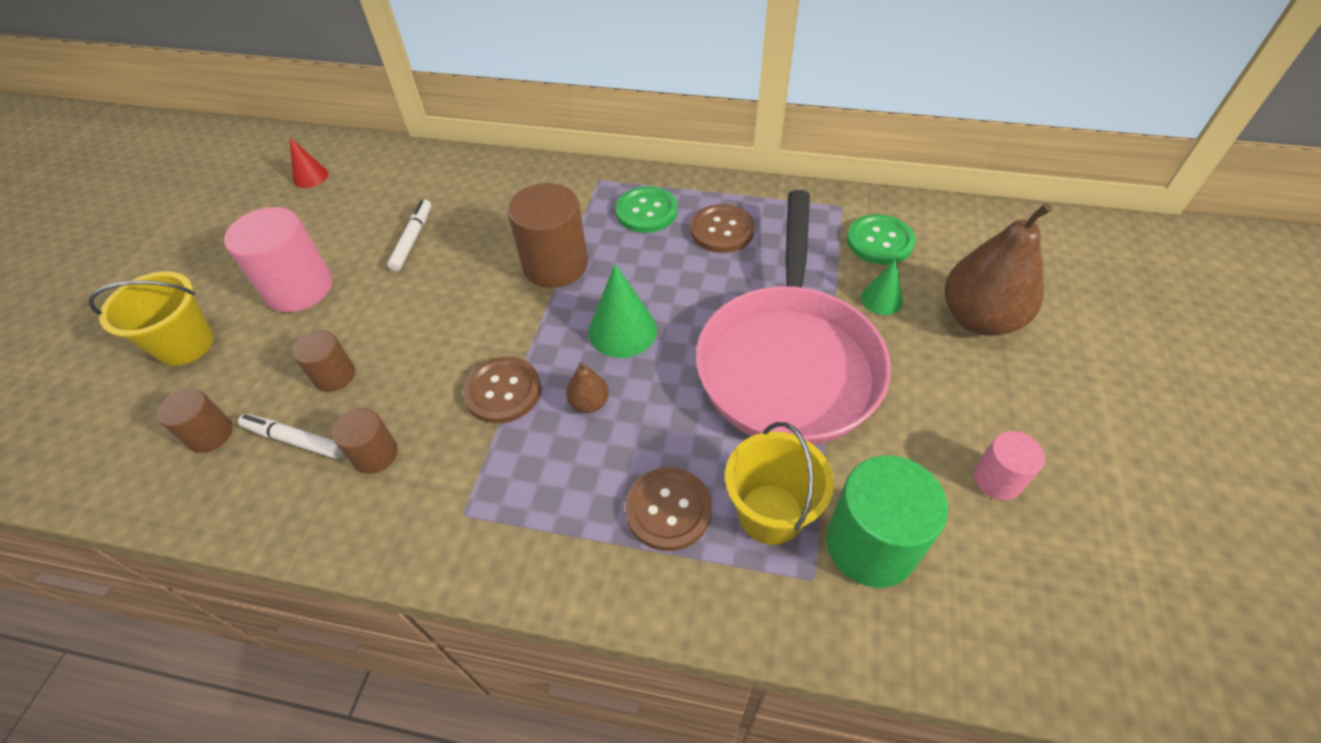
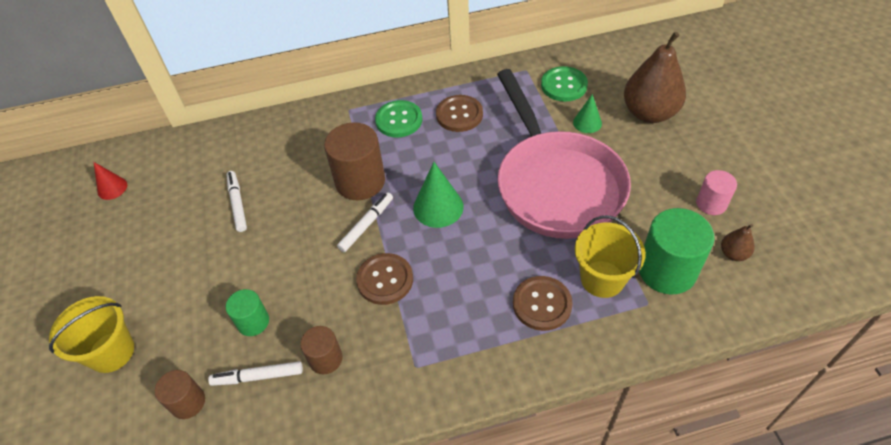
camera: 25 degrees left, 0 degrees up
pink cylinder [224,207,332,312] -> none
brown cylinder [292,330,355,392] -> green cylinder [226,289,269,336]
brown pear [566,362,609,413] -> brown pear moved to [721,224,755,261]
none -> white marker [337,192,393,252]

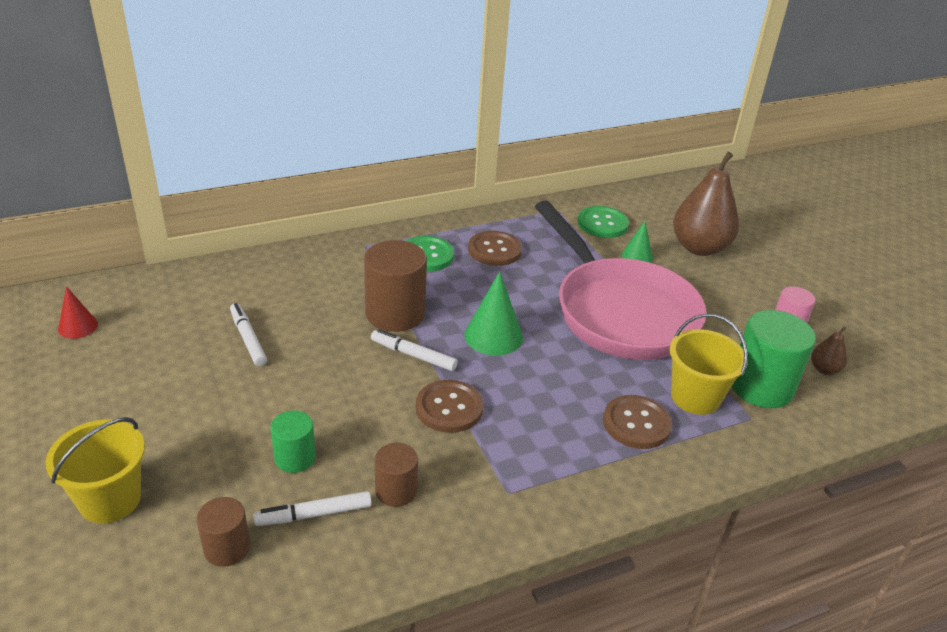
camera: 15 degrees left, 15 degrees down
white marker [337,192,393,252] -> white marker turned 90 degrees counterclockwise [371,329,458,371]

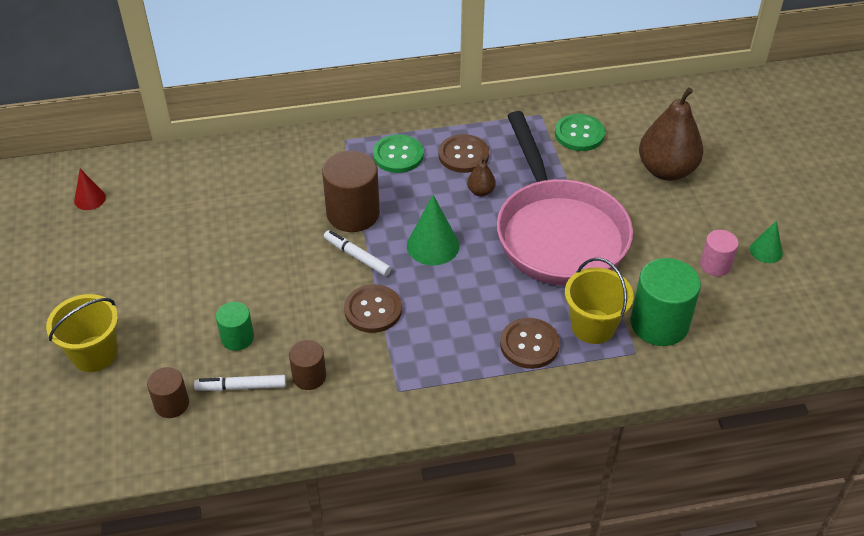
camera: 15 degrees right, 10 degrees up
white marker [230,303,267,366] -> none
green cone [622,221,653,263] -> green cone moved to [750,221,783,263]
brown pear [811,327,847,375] -> brown pear moved to [467,157,496,196]

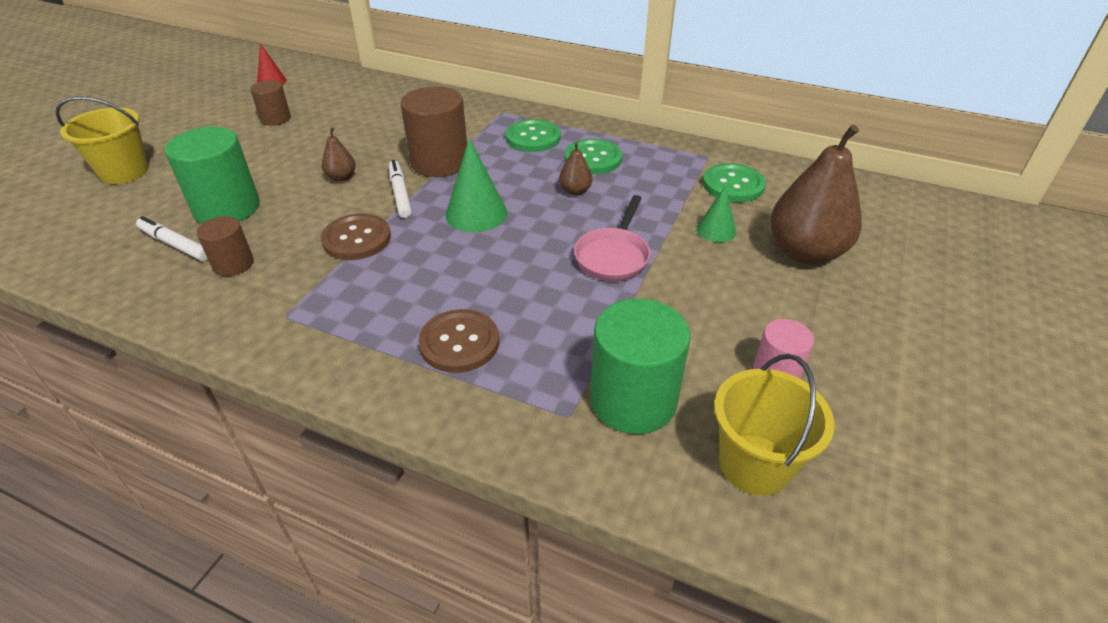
camera: 35 degrees right, 5 degrees down
brown cylinder [147,367,189,418] -> brown cylinder moved to [250,80,291,126]
green cylinder [216,302,254,351] -> green cylinder [165,127,260,223], size x1.79
brown button [438,134,489,173] -> green button [565,139,622,174]
pink pan [497,111,633,286] -> pink pan [574,195,650,281], size x0.44
yellow bucket [565,258,634,344] -> yellow bucket moved to [714,354,835,496]
green cone [750,221,783,263] -> green cone moved to [697,185,736,242]
none -> brown pear [322,127,356,182]

